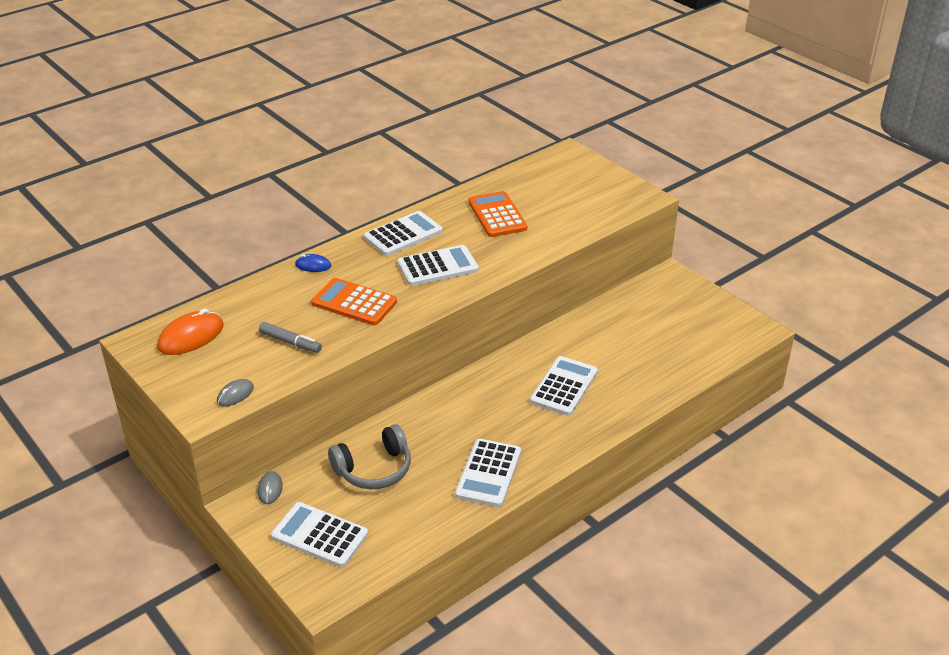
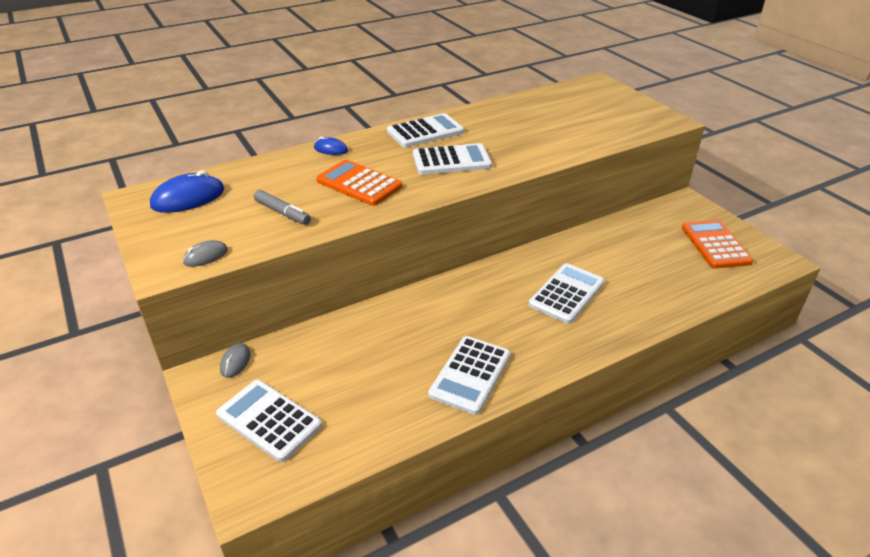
camera: 10 degrees right, 0 degrees up
orange mouse [157,309,224,355] -> blue mouse [150,170,224,213]
grey headphones [328,424,411,489] -> none
orange calculator [468,191,527,237] -> orange calculator moved to [682,220,753,269]

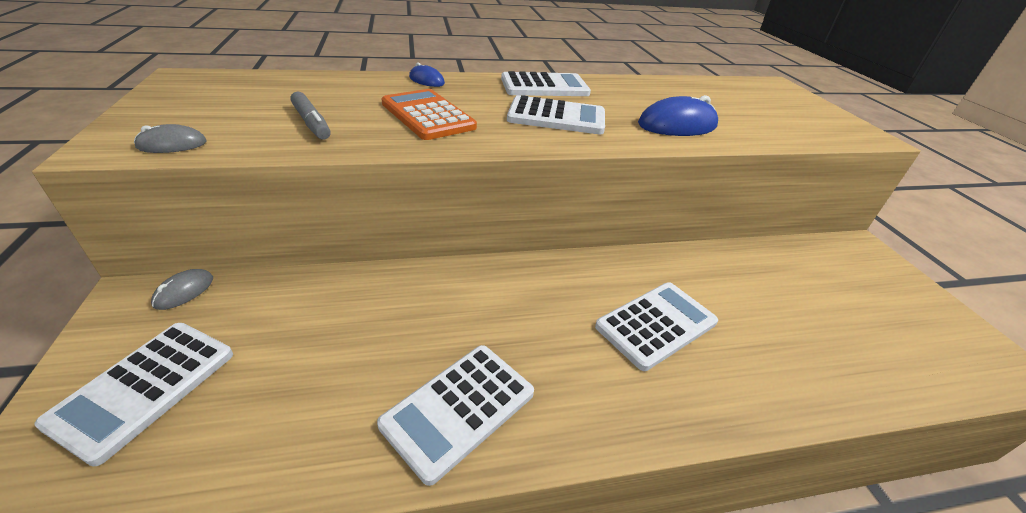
camera: 15 degrees right, 0 degrees up
blue mouse [150,170,224,213] -> blue mouse moved to [638,95,718,136]
white calculator [216,380,322,462] -> white calculator turned 120 degrees counterclockwise [34,323,233,467]
orange calculator [682,220,753,269] -> none

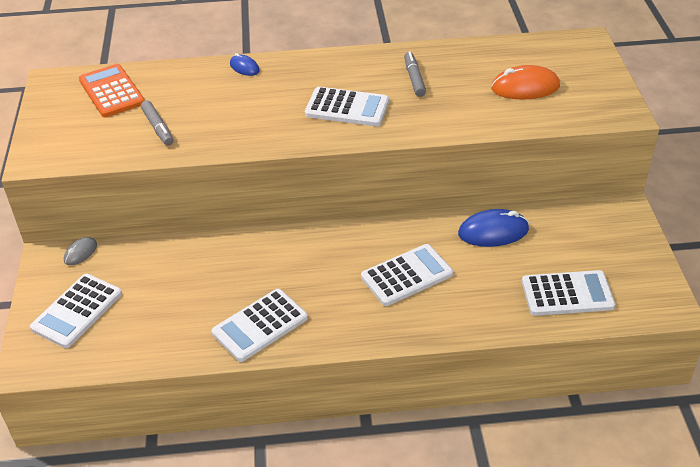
camera: 10 degrees right, 5 degrees up
grey mouse [134,124,207,153] -> none
orange calculator [381,89,477,140] -> orange calculator moved to [79,64,145,117]
white calculator [501,71,591,96] -> white calculator moved to [522,270,615,316]
blue mouse [638,95,718,136] -> blue mouse moved to [458,209,529,247]
none -> grey marker [404,52,426,97]
none -> orange mouse [491,65,560,99]

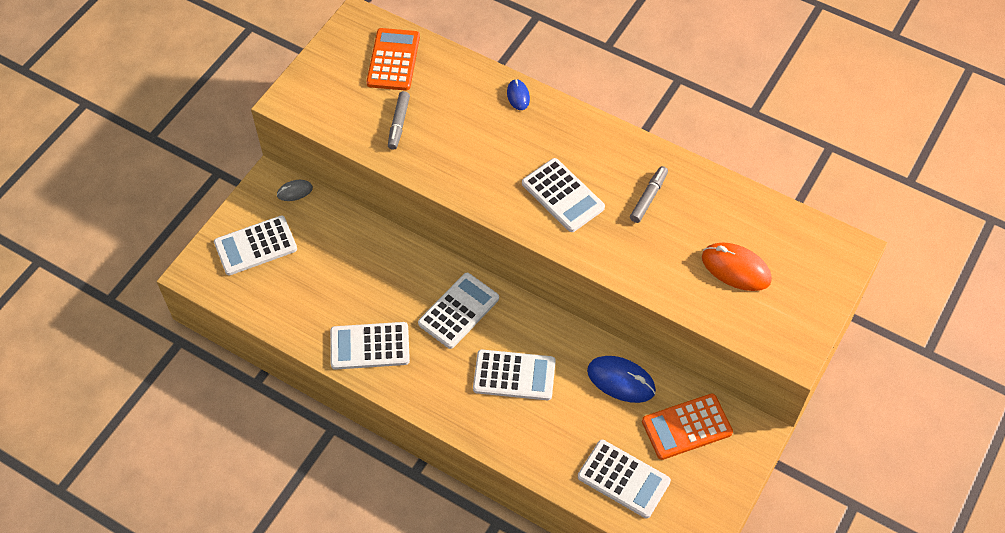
camera: 35 degrees right, 15 degrees up
none -> white calculator [418,273,499,349]
none -> orange calculator [642,394,733,460]

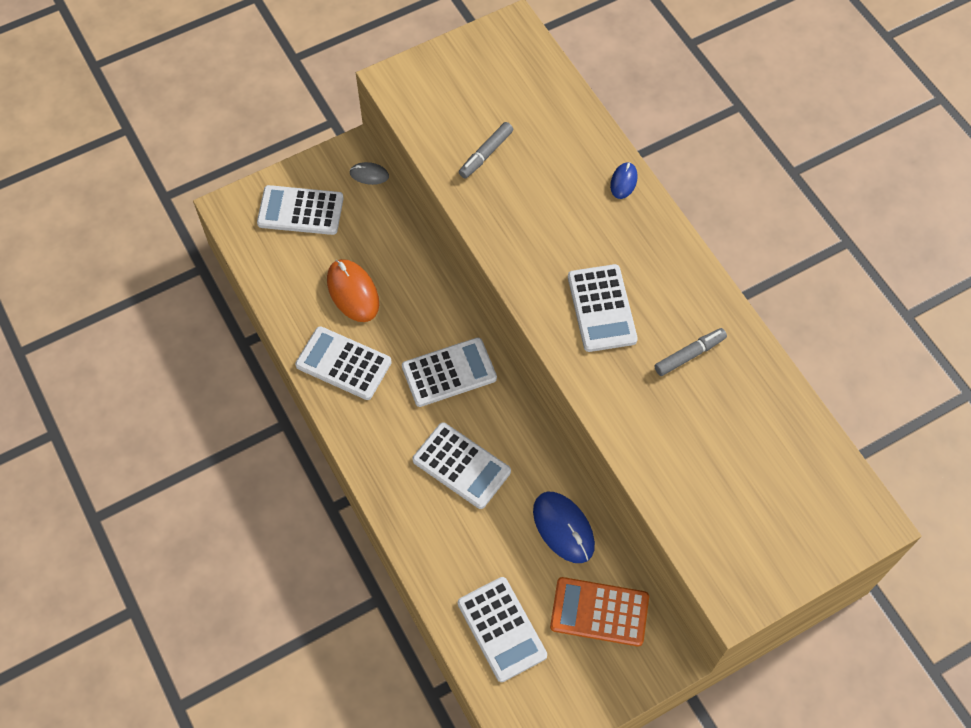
camera: 30 degrees right, 5 degrees up
orange calculator [367,28,420,91] -> none
orange mouse [702,242,772,291] -> orange mouse moved to [327,259,379,322]

